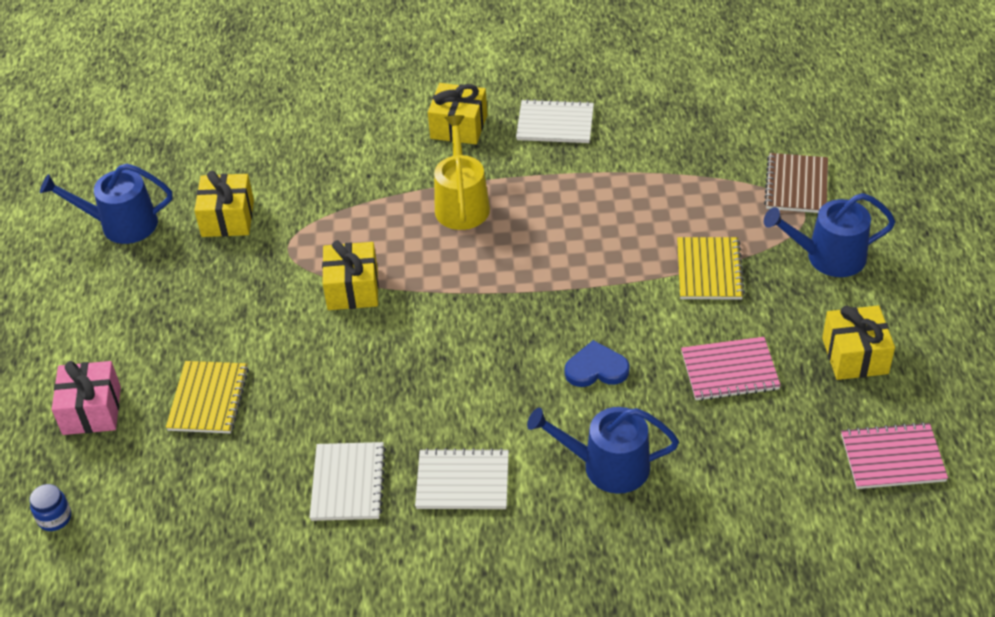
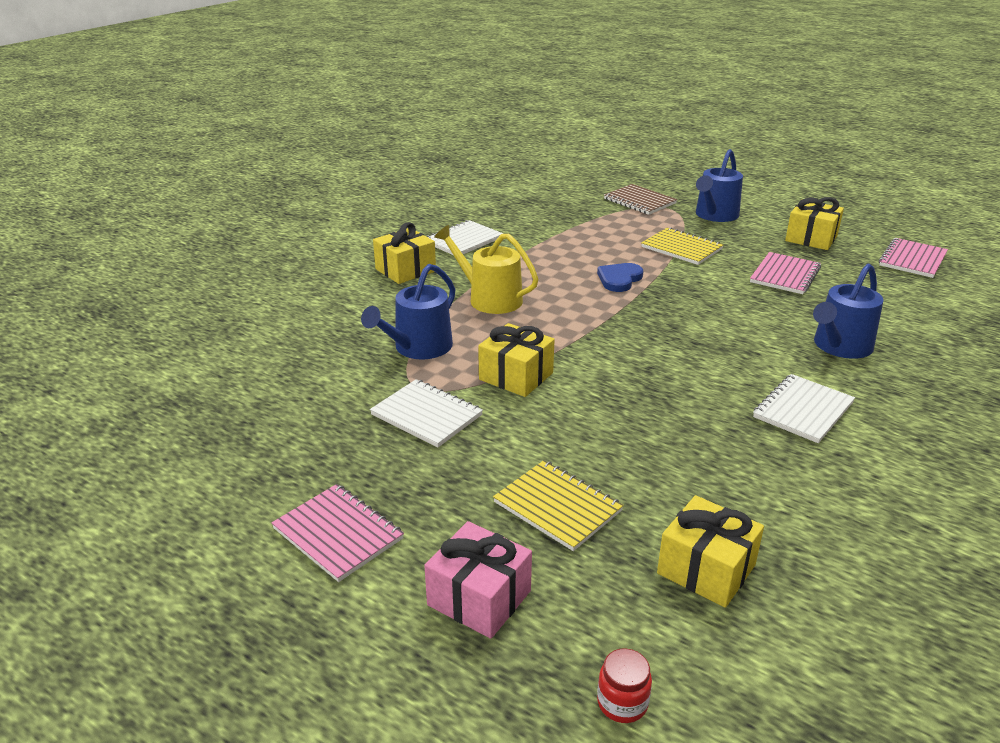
camera: 55 degrees left, 15 degrees down
blue jar [29,484,71,531] -> red jar [597,648,652,723]
blue watering can [40,164,172,244] -> blue watering can moved to [361,264,455,359]
yellow gift [194,171,254,237] -> yellow gift moved to [657,495,764,608]
white notebook [310,442,386,521] -> white notebook moved to [370,379,483,447]
blue heart [565,340,630,387] -> blue heart moved to [597,263,643,292]
none -> pink notebook [271,484,404,582]

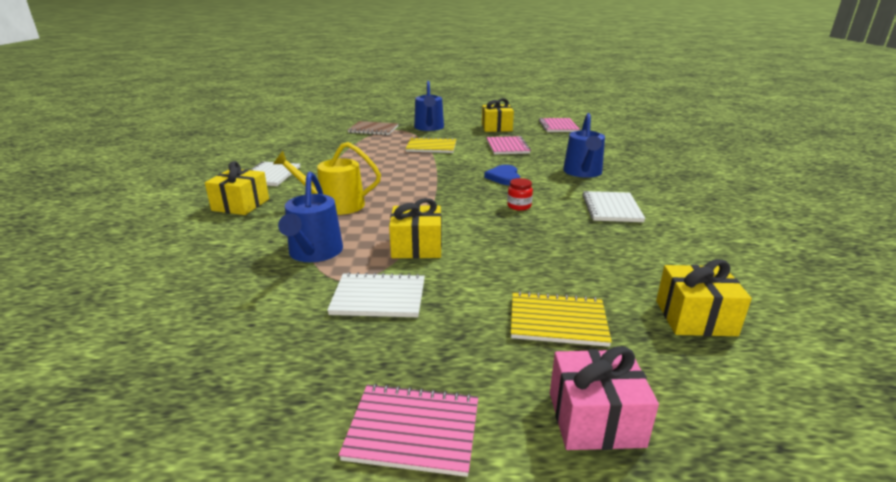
camera: 35 degrees left, 5 degrees down
blue heart [597,263,643,292] -> blue heart moved to [484,165,520,185]
red jar [597,648,652,723] -> red jar moved to [507,178,533,211]

